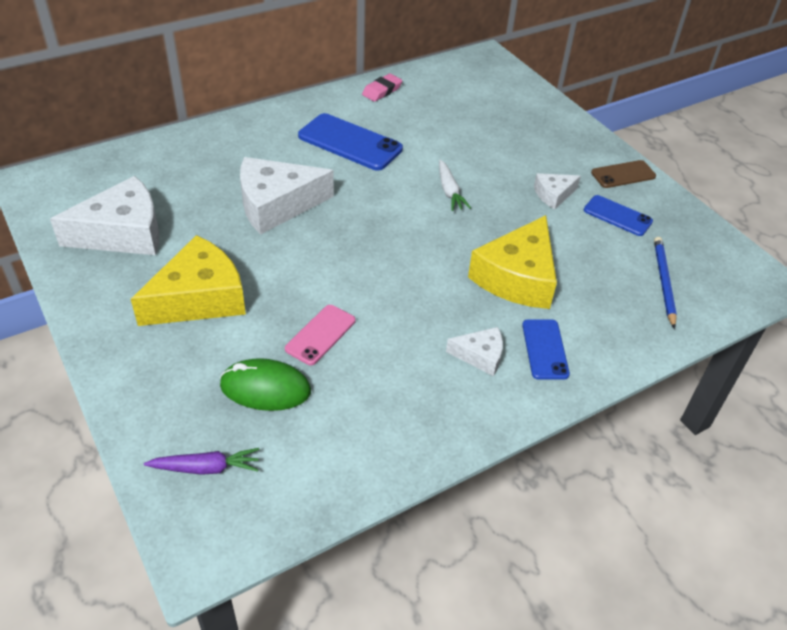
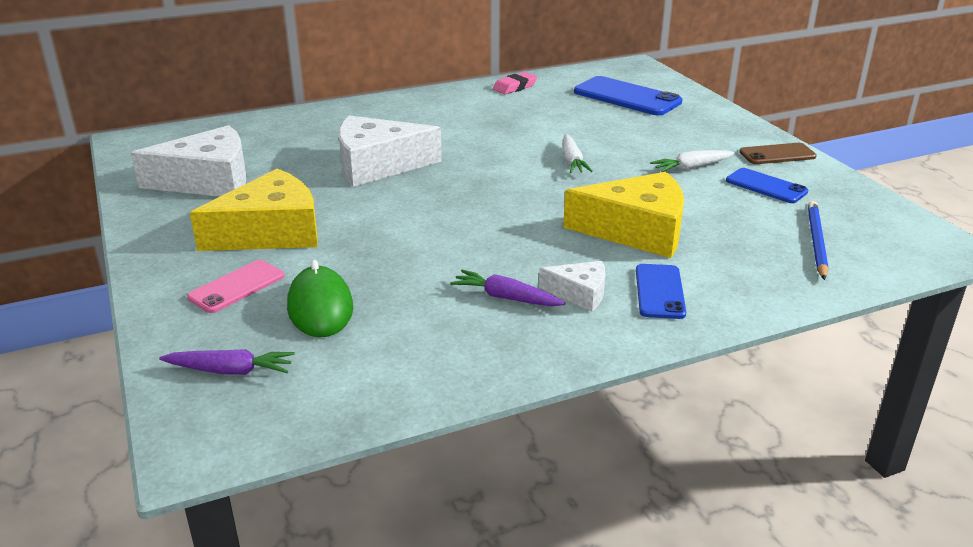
camera: 10 degrees right, 15 degrees down
green mouse [220,358,311,411] -> green mouse turned 60 degrees clockwise [287,260,353,337]
pink phone [285,305,356,365] -> pink phone moved to [187,260,284,313]
blue phone [298,113,403,171] -> blue phone moved to [574,76,682,115]
yellow cheese [468,215,557,309] -> yellow cheese turned 120 degrees counterclockwise [563,172,684,258]
white cheese [534,173,581,209] -> white carrot [650,150,735,172]
none -> purple carrot [450,270,565,306]

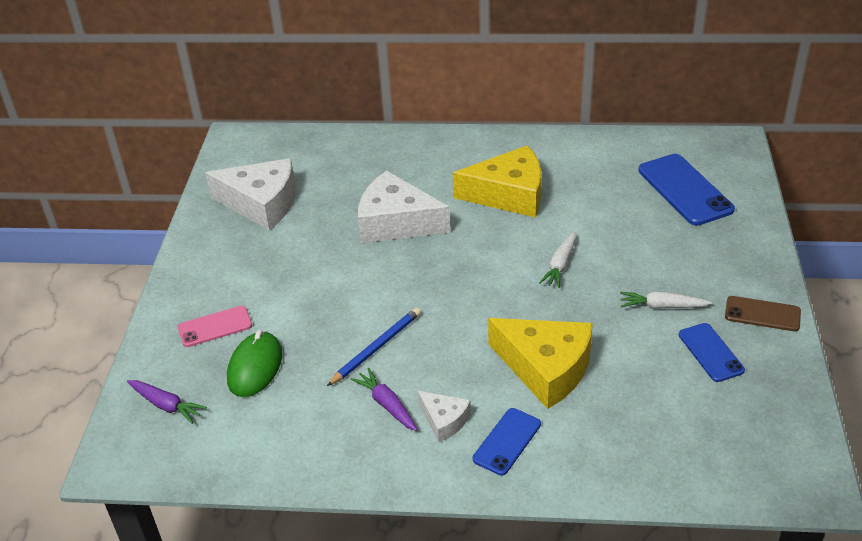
camera: 30 degrees right, 10 degrees up
yellow cheese [190,168,318,251] -> yellow cheese moved to [453,145,541,218]
pink eraser [493,72,537,94] -> none
blue pencil [808,201,828,280] -> blue pencil moved to [327,308,421,386]

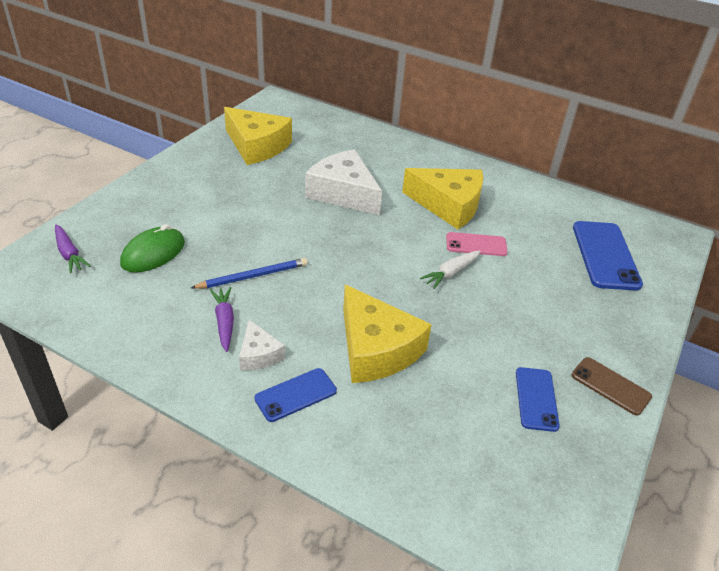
camera: 20 degrees right, 0 degrees up
pink phone [178,306,252,347] -> pink phone moved to [446,232,508,256]
white cheese [205,158,296,230] -> yellow cheese [224,107,292,165]
white carrot [620,291,712,309] -> none

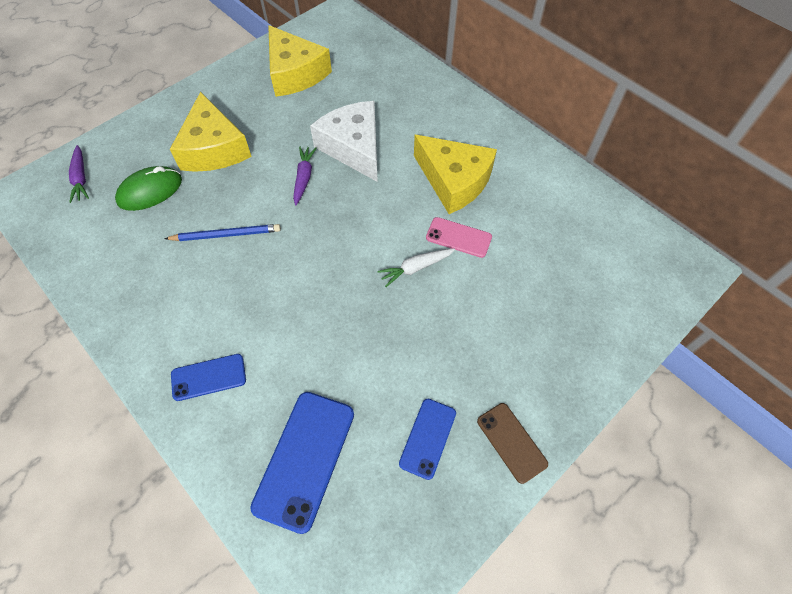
camera: 20 degrees right, 20 degrees up
purple carrot [210,287,234,352] -> purple carrot moved to [293,147,317,205]
white cheese [239,320,285,370] -> none
yellow cheese [343,285,432,383] -> yellow cheese moved to [170,91,252,172]
blue phone [573,221,643,291] -> blue phone moved to [250,392,354,534]

